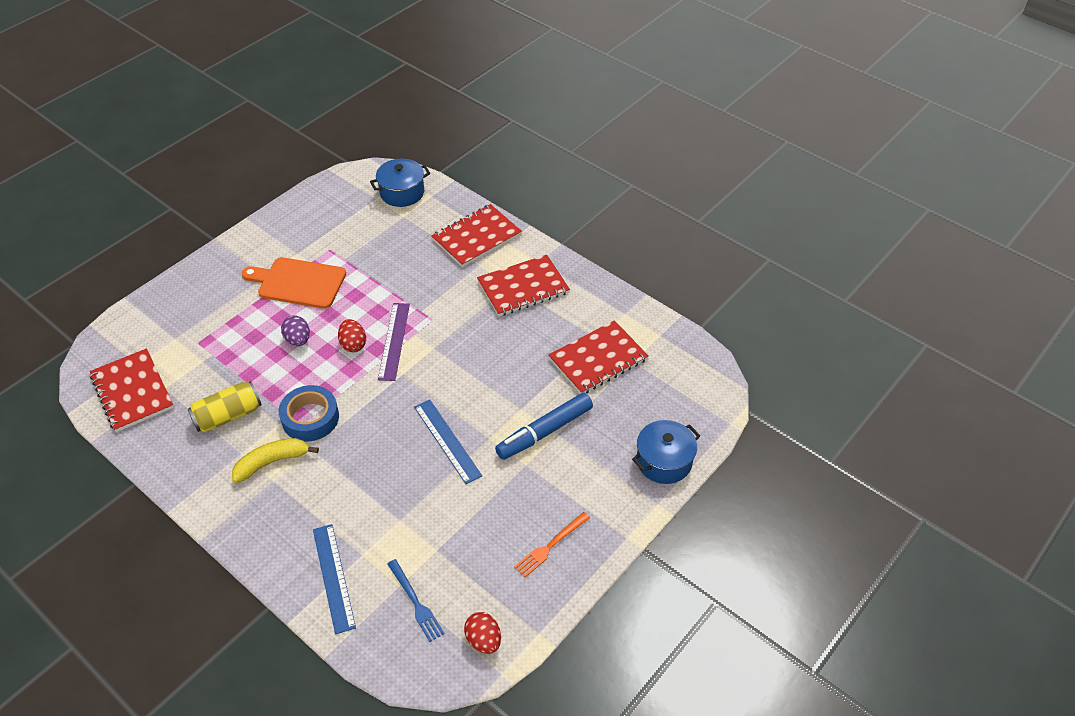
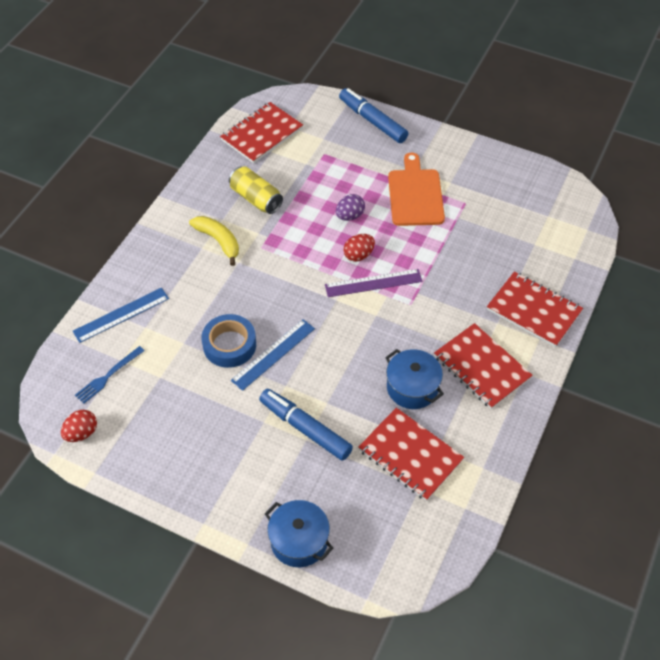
camera: 75 degrees right, 5 degrees up
blue tape [279,385,339,441] -> blue tape moved to [202,314,256,368]
blue pot [370,159,430,207] -> blue pot moved to [385,349,444,409]
orange fork [514,512,590,577] -> none
none -> blue marker [339,88,408,143]

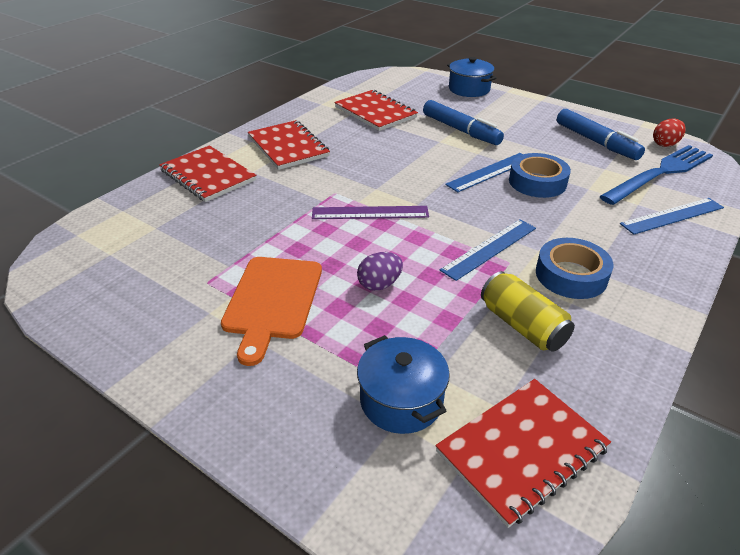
camera: 170 degrees left, 15 degrees down
blue fork [75,346,145,404] -> blue fork [599,145,713,205], size x1.95
yellow banana [189,216,239,266] -> blue tape [536,238,614,299]
blue marker [339,88,408,143] -> blue marker moved to [557,109,645,160]
red egg [343,234,375,262] -> none
blue pot [385,349,444,409] -> blue pot moved to [357,335,450,434]
none -> blue ruler [440,219,536,281]

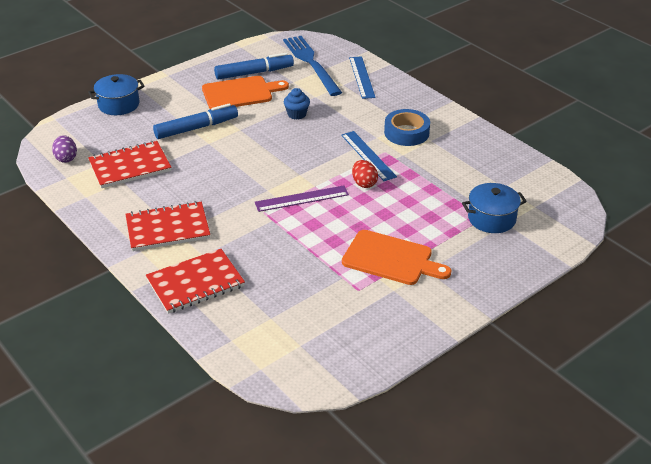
camera: 75 degrees left, 0 degrees up
purple ruler [312,206,429,219] -> purple ruler turned 60 degrees clockwise [255,186,349,212]
purple egg [357,252,403,291] -> purple egg moved to [52,135,77,163]
red notebook [436,379,611,528] -> none
blue ruler [445,153,523,192] -> none
yellow can [481,271,575,352] -> none
blue tape [509,153,571,198] -> blue cupcake [284,88,310,120]
red egg [653,119,685,147] -> red egg moved to [352,160,378,188]
none -> orange cutting board [202,76,289,109]

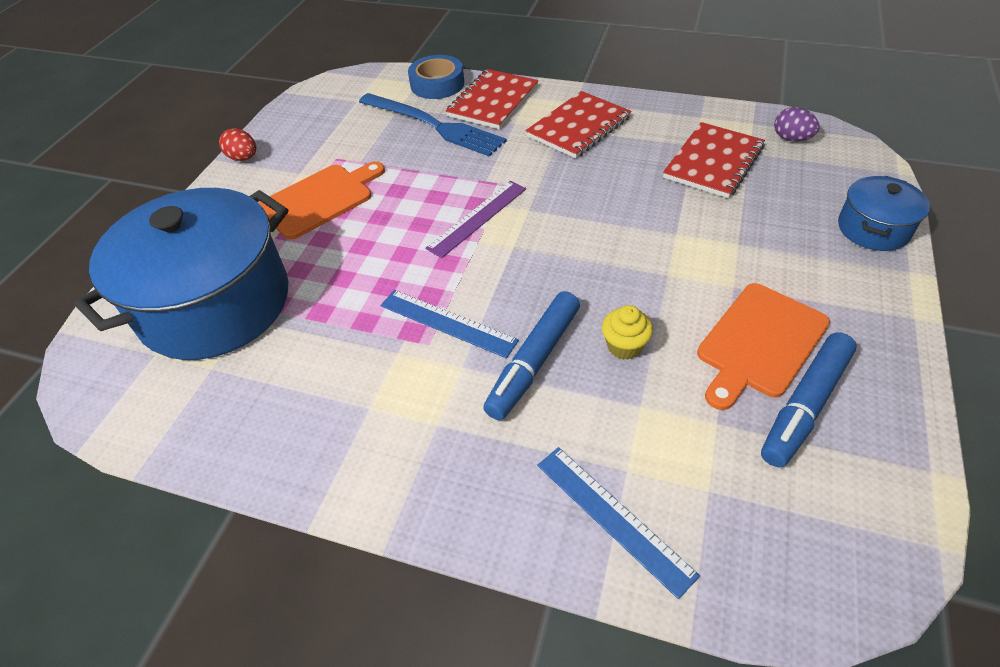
camera: 150 degrees right, 10 degrees up
blue marker [153,103,238,139] -> blue marker moved to [483,291,580,420]
blue fork [283,36,342,96] -> blue fork moved to [359,93,507,157]
blue cupcake [284,88,310,120] -> yellow cupcake [602,305,653,360]
orange cutting board [342,230,451,285] -> orange cutting board turned 150 degrees clockwise [259,161,385,240]
red egg [352,160,378,188] -> red egg moved to [219,128,256,161]
blue tape [384,109,430,146] -> blue tape moved to [408,55,464,99]
blue pot [462,183,527,233] -> blue pot [74,188,289,360], size x2.13

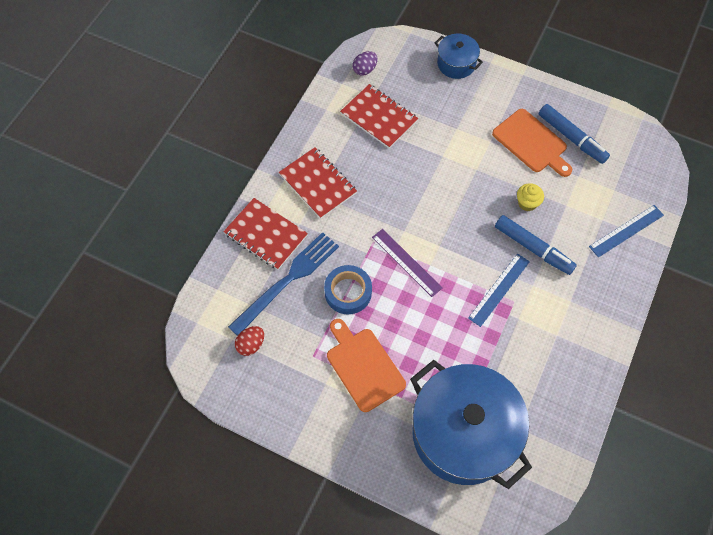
camera: 85 degrees left, 15 degrees up
red egg [219,128,256,161] -> red egg moved to [235,326,264,356]
blue tape [408,55,464,99] -> blue tape moved to [324,265,372,314]

